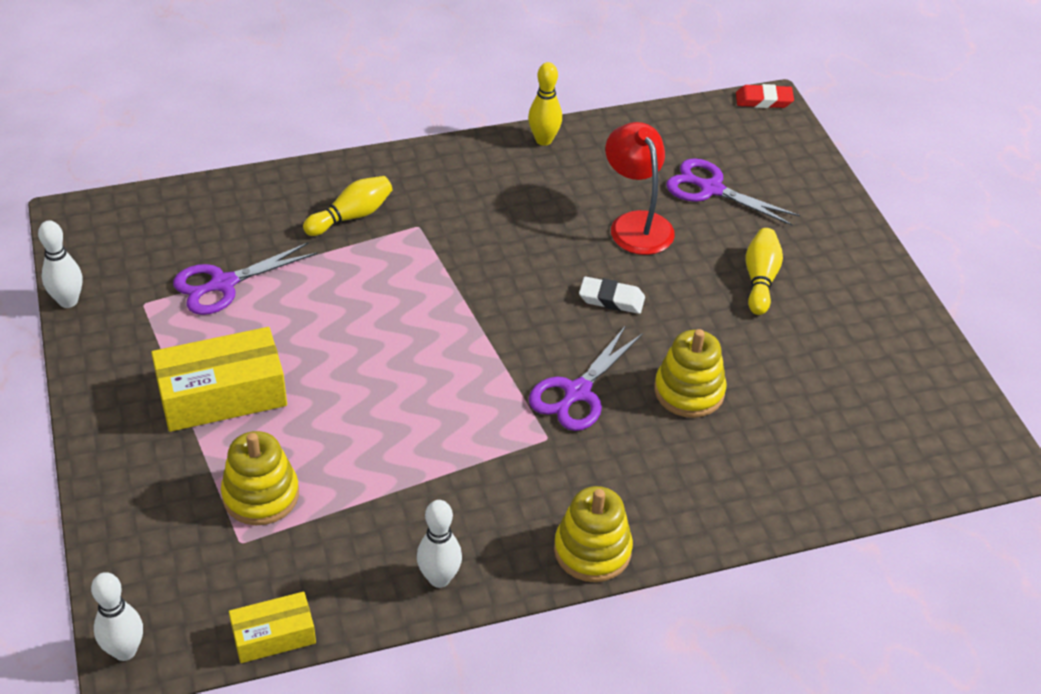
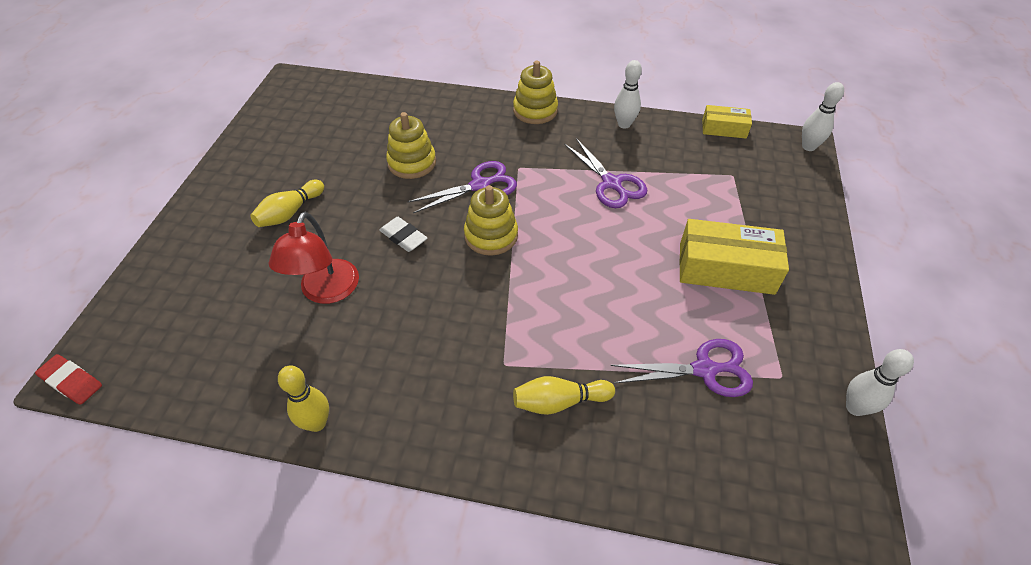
camera: 150 degrees left, 5 degrees up
yellow stacking toy [221,431,299,525] -> yellow stacking toy moved to [464,185,518,256]
purple scissors [666,158,800,225] -> purple scissors moved to [564,138,647,208]

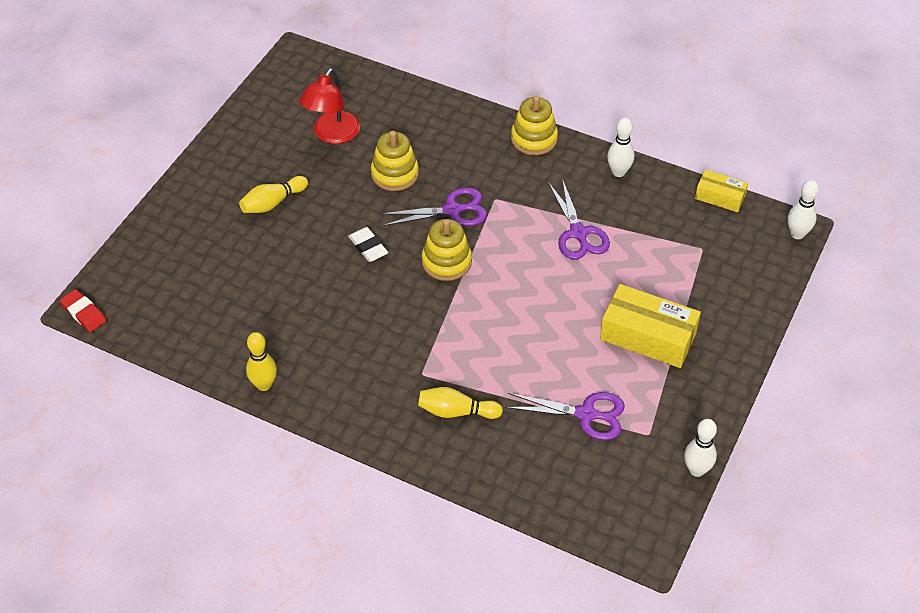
camera: 15 degrees right, 0 degrees up
red lamp [268,212,359,304] -> red lamp moved to [299,68,360,144]

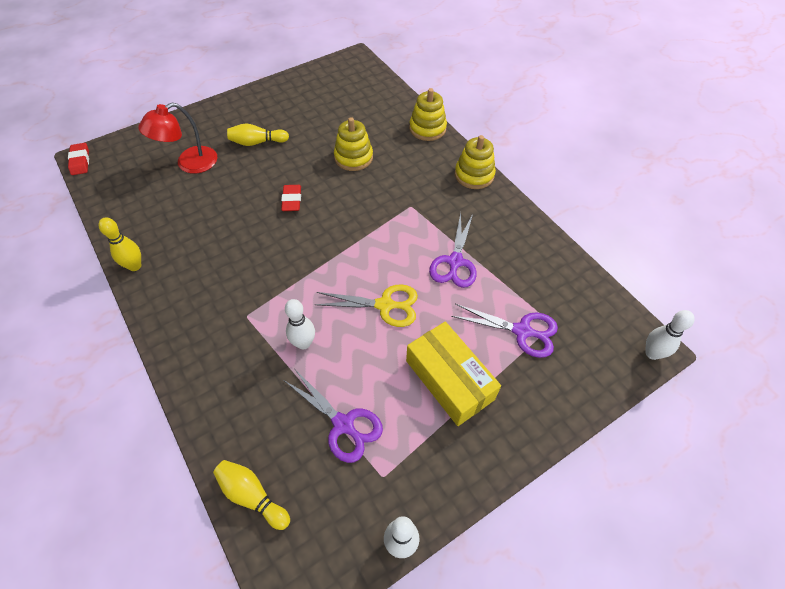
camera: 30 degrees right, 5 degrees up
red lamp [299,68,360,144] -> red lamp moved to [138,103,217,174]
white eraser [348,227,388,262] -> red eraser [281,185,301,211]
purple scissors [380,187,487,226] -> purple scissors moved to [451,304,558,358]
yellow bowling pin [418,387,503,419] -> yellow bowling pin moved to [213,460,290,530]
yellow stacking toy [422,219,472,281] -> yellow stacking toy moved to [409,88,447,141]
white bowling pin [607,117,634,177] -> white bowling pin moved to [285,299,315,349]
yellow box [695,170,748,212] -> none
none -> yellow scissors [315,284,418,327]

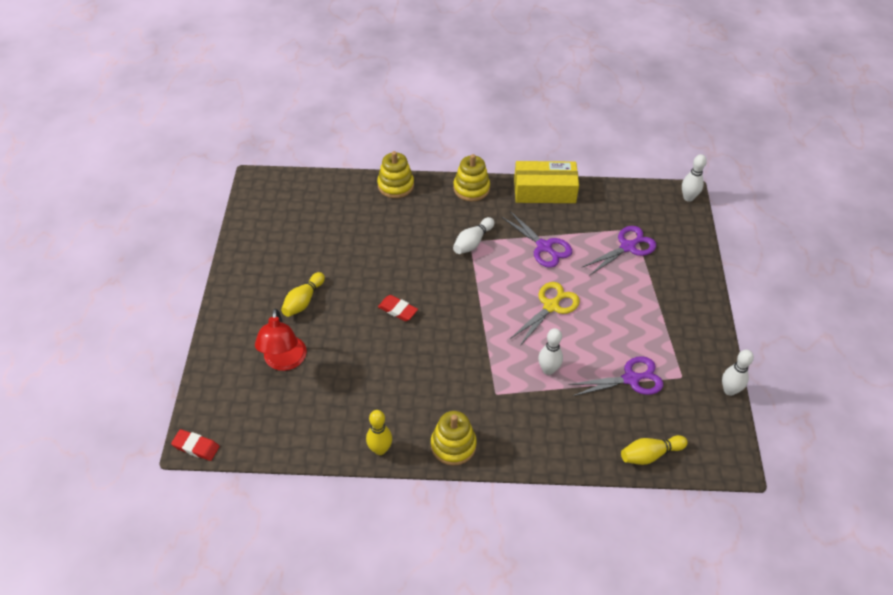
camera: 55 degrees left, 5 degrees down
yellow stacking toy [334,117,373,171] -> yellow stacking toy moved to [431,411,477,466]
yellow box [406,322,501,426] -> yellow box moved to [514,161,579,203]
none -> white bowling pin [453,217,494,254]

